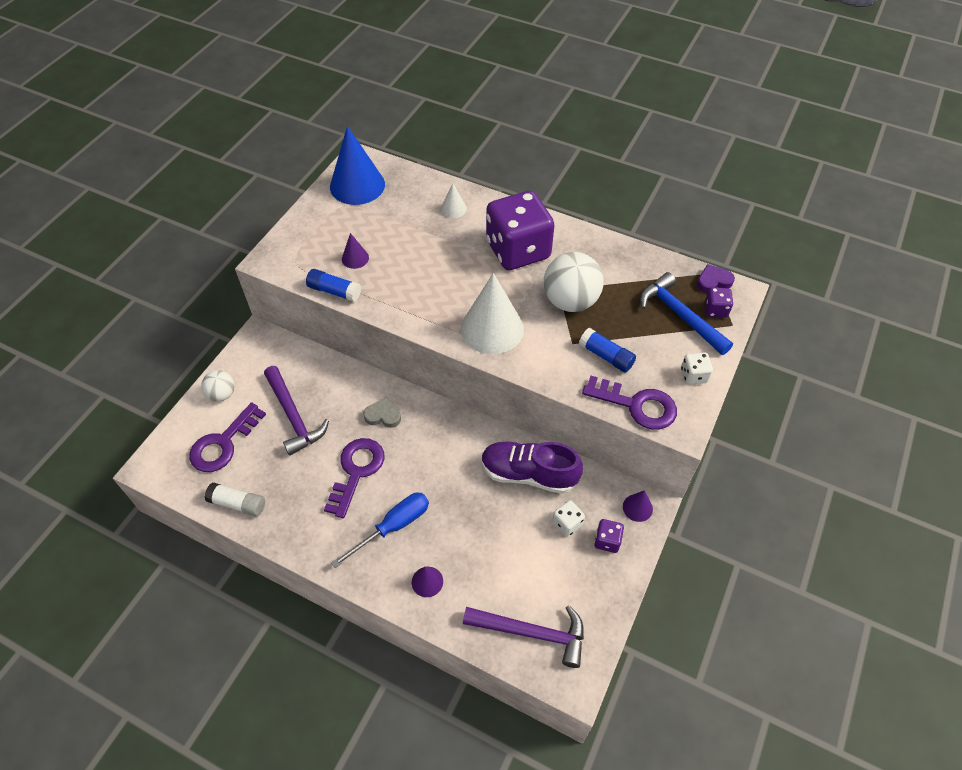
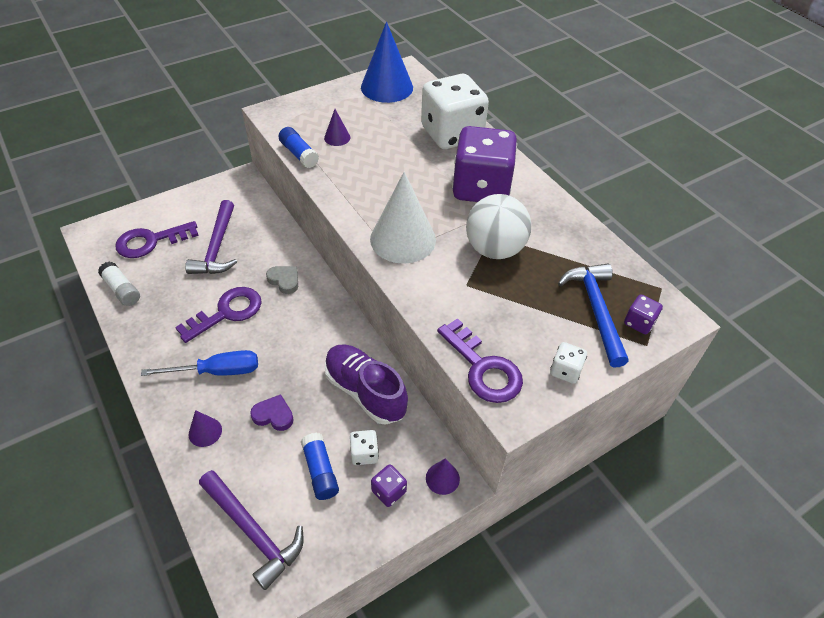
camera: 30 degrees right, 5 degrees down
white ball [201,370,235,402] -> none
white cone [441,183,467,218] -> white dice [421,74,489,149]
blue glue stick [579,328,636,373] -> blue glue stick moved to [301,433,339,500]
purple heart [697,264,735,293] -> purple heart moved to [250,394,294,431]

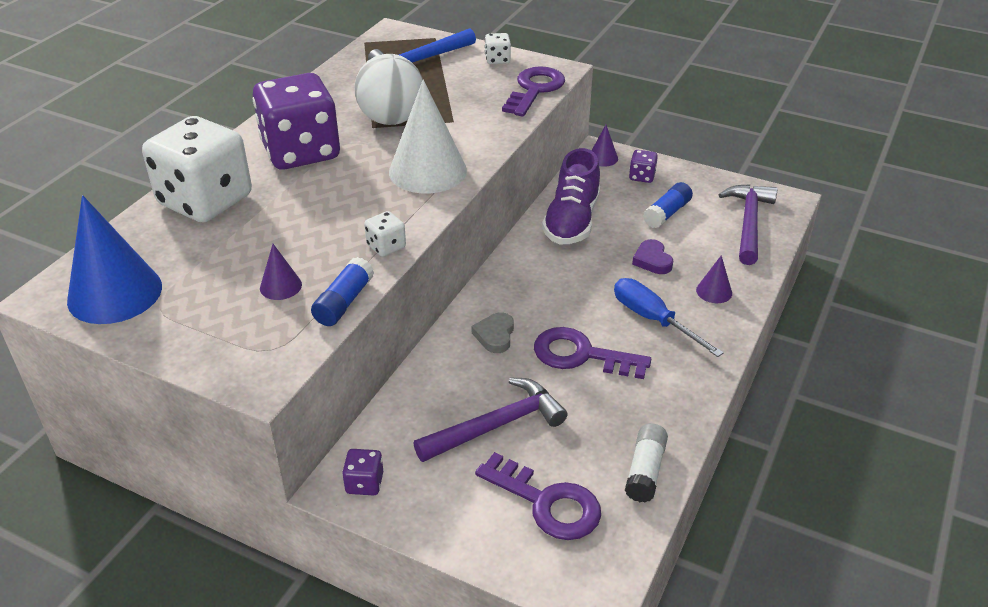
camera: 120 degrees left, 10 degrees down
white dice [350,430,379,465] -> white dice moved to [364,211,406,257]
purple dice [624,294,663,334] -> purple dice moved to [342,449,383,496]

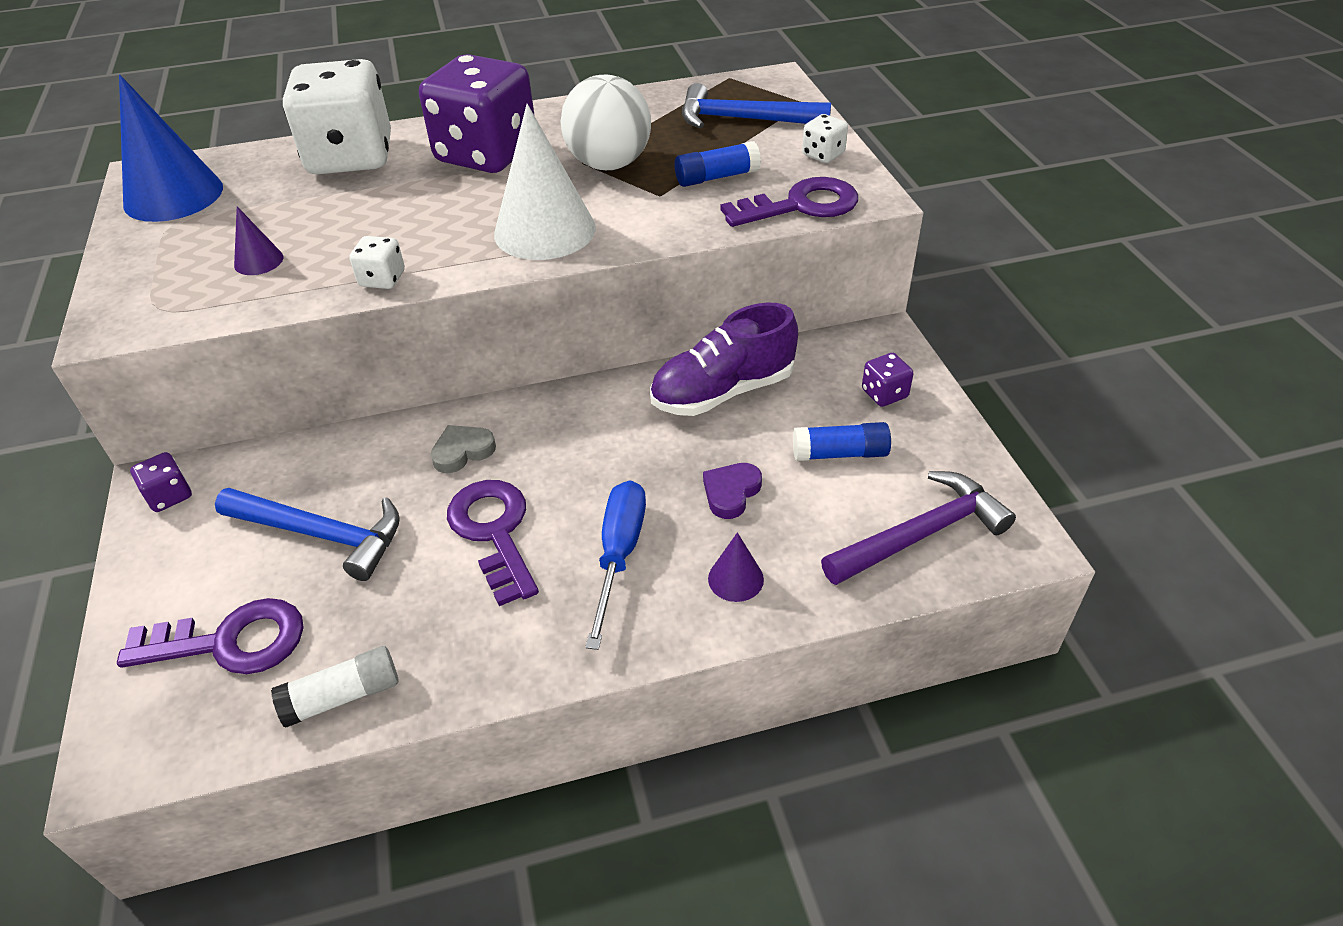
camera: 50 degrees right, 5 degrees up
blue glue stick [311,257,374,326] -> blue glue stick moved to [675,141,761,187]
purple hammer [413,378,568,462] -> blue hammer [215,488,400,581]
purple key [475,452,601,540] -> purple key turned 90 degrees counterclockwise [117,598,304,674]
purple cone [591,125,618,167] -> none

